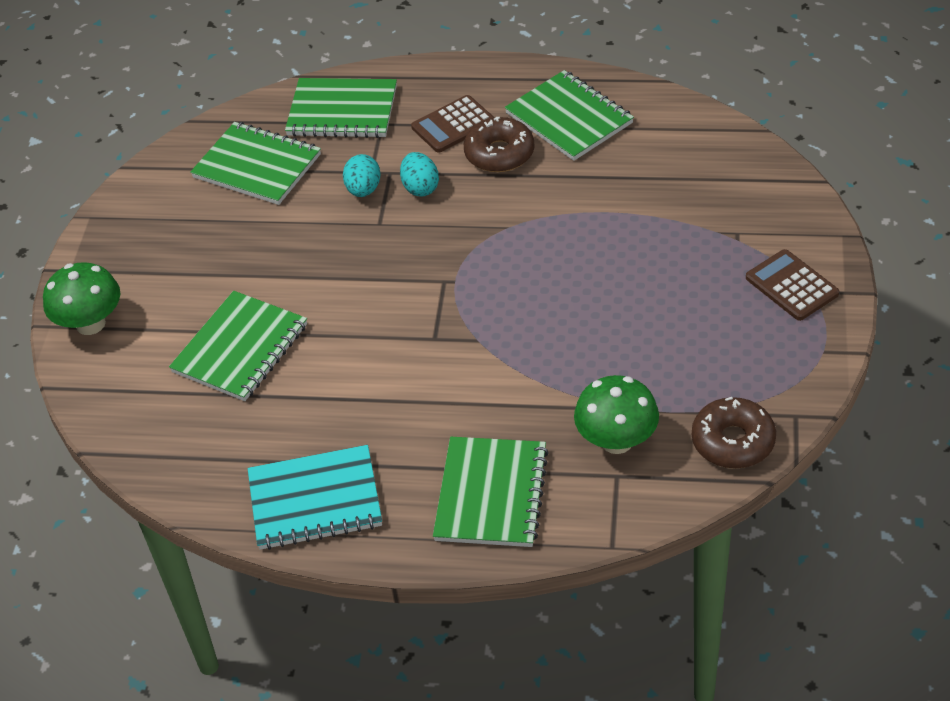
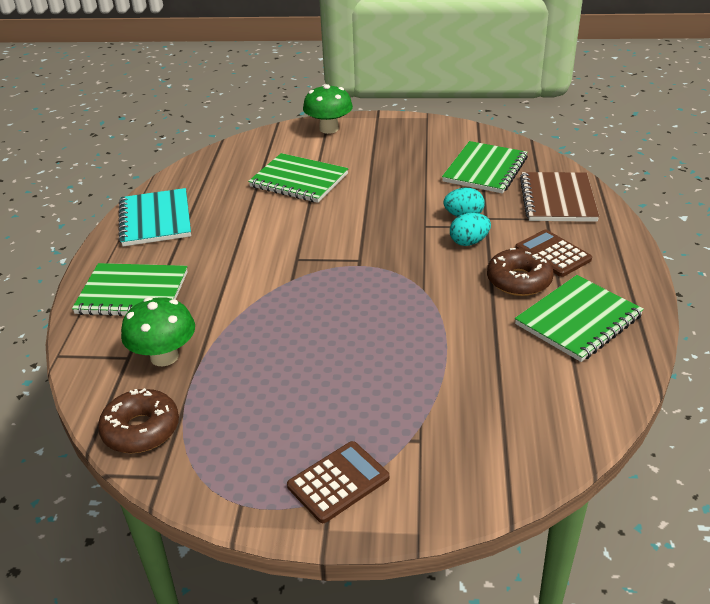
camera: 85 degrees right, 10 degrees down
green notebook [285,78,397,138] -> brown notebook [520,172,599,222]

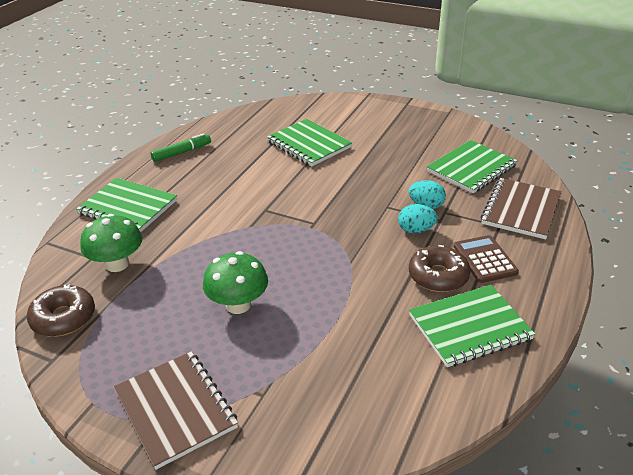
camera: 20 degrees right, 0 degrees up
turquoise notebook [118,188,191,246] -> green marker [151,133,211,162]
brown calculator [287,441,389,523] -> brown notebook [114,351,238,470]
green mushroom [303,84,353,134] -> green mushroom moved to [203,251,268,314]

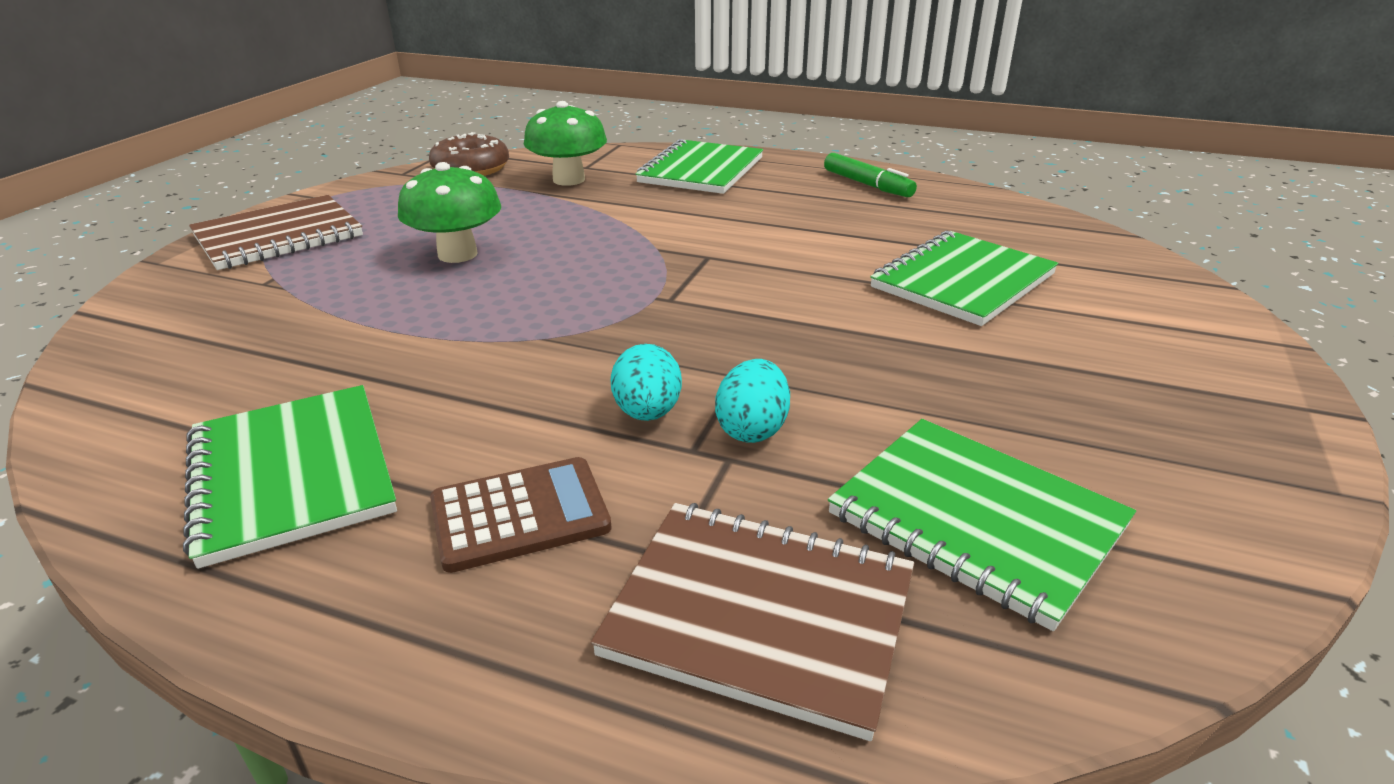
camera: 85 degrees right, 5 degrees down
brown donut [409,245,471,292] -> none

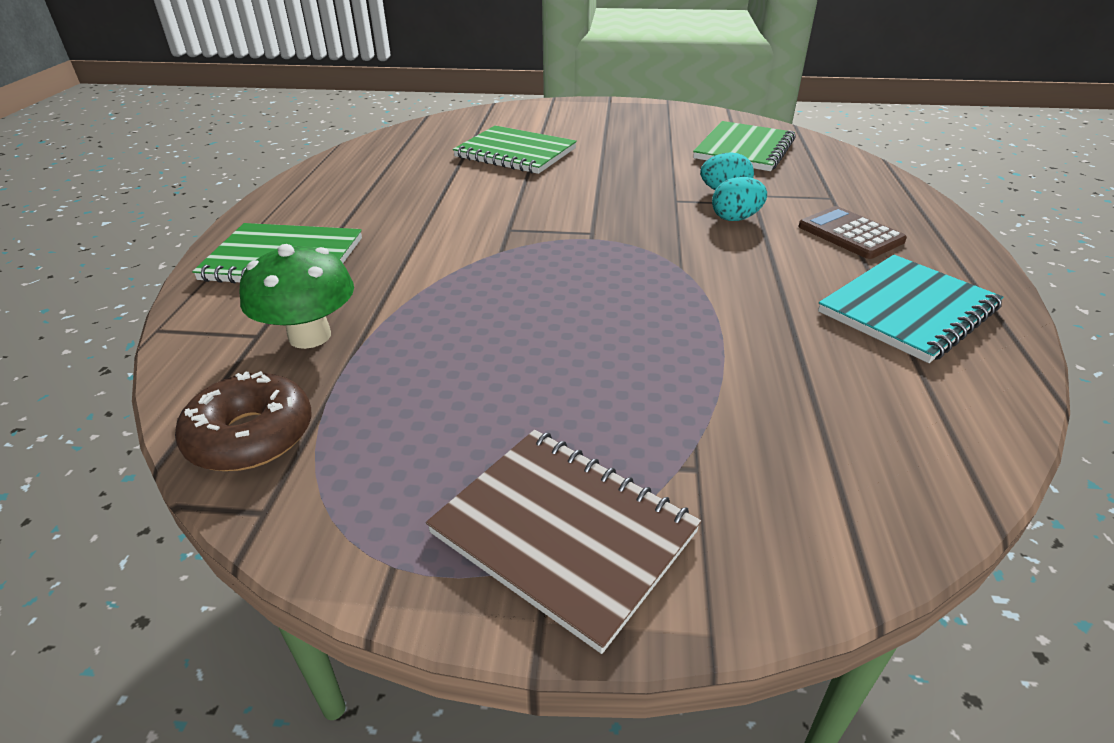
camera: 105 degrees left, 5 degrees up
green notebook [183,385,397,569] -> turquoise notebook [818,255,1003,363]
green mushroom [398,162,501,263] -> none
brown notebook [591,503,914,741] -> none
green marker [824,153,917,197] -> none

